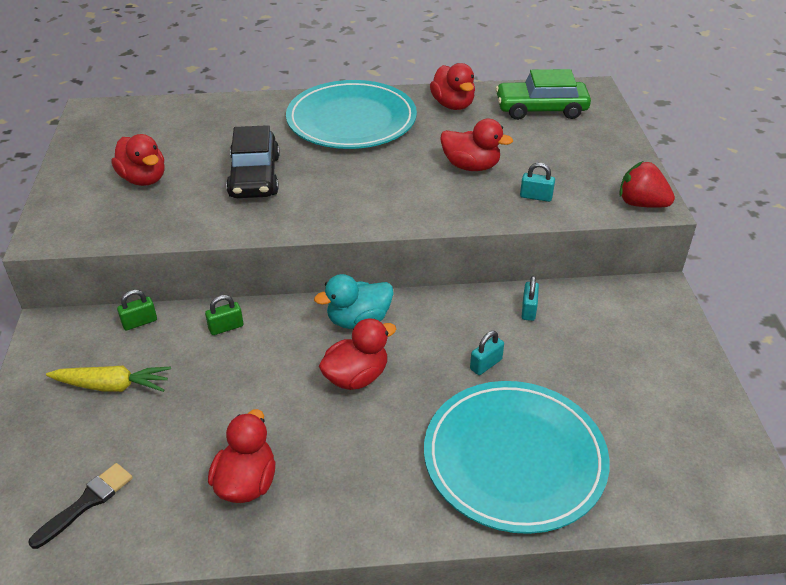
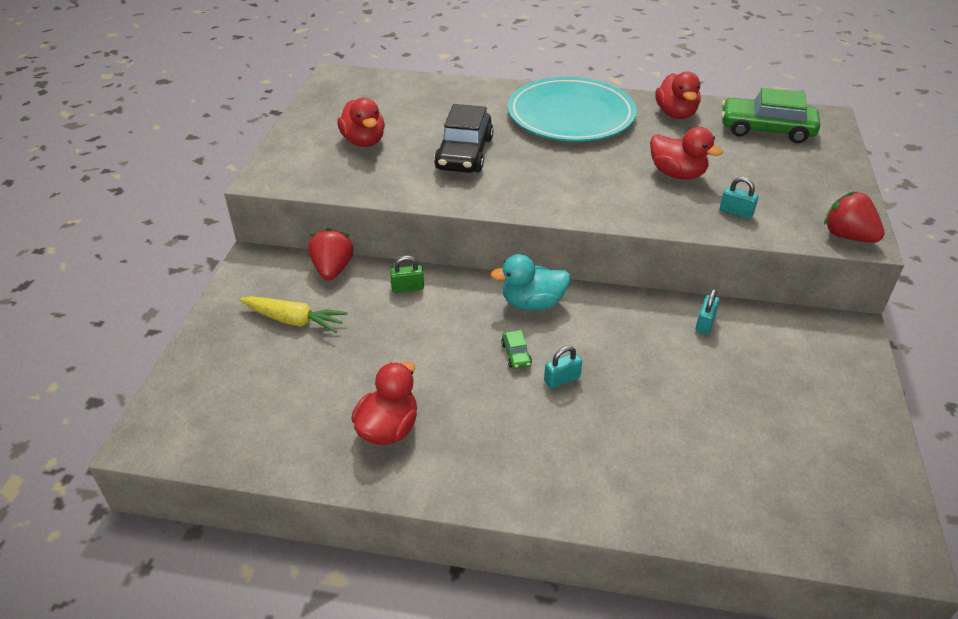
camera: 15 degrees right, 0 degrees up
black brush [28,463,133,549] -> none
green padlock [117,290,157,330] -> red strawberry [308,228,353,280]
red duck [319,318,396,390] -> green car [501,330,532,369]
turquoise plate [424,381,610,534] -> none
turquoise padlock [470,331,504,375] -> turquoise padlock moved to [544,346,582,389]

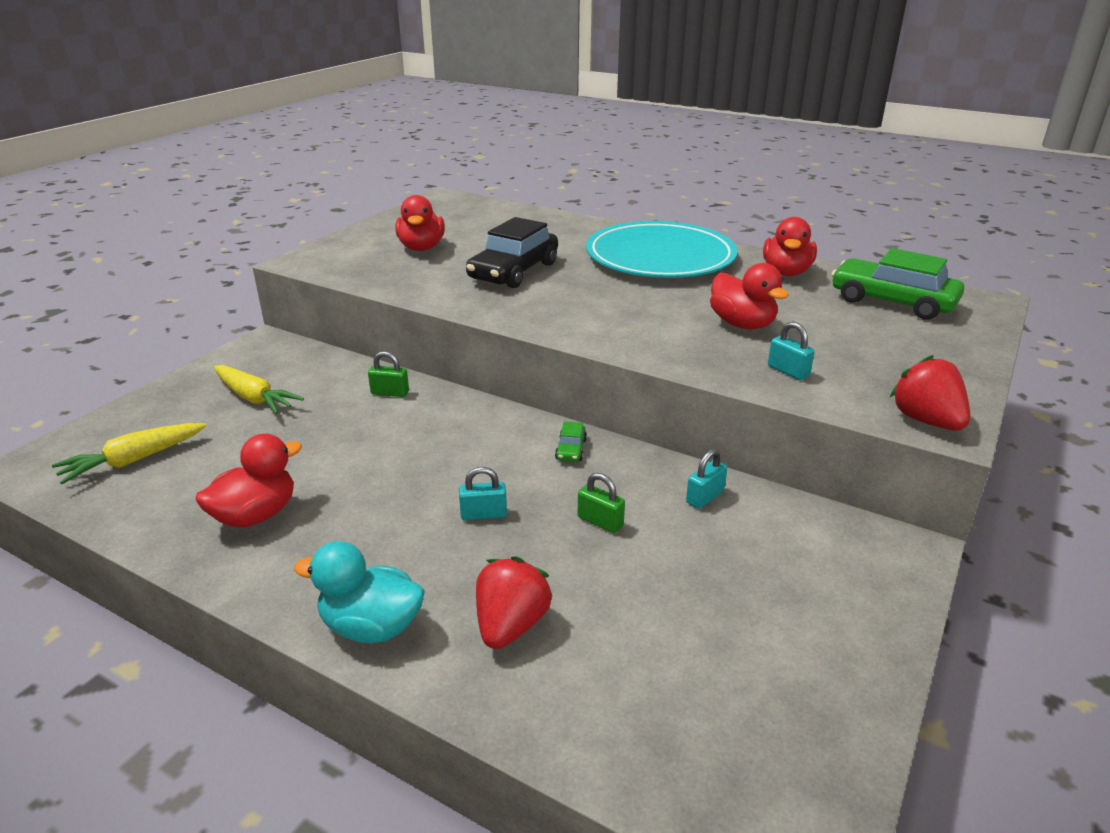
camera: 20 degrees right, 10 degrees down
red strawberry [308,228,353,280] -> red strawberry moved to [476,556,552,649]
turquoise duck [491,254,570,311] -> turquoise duck moved to [294,541,425,643]
green car [501,330,532,369] -> green car moved to [555,421,587,462]
none -> yellow carrot [52,423,206,484]
none -> green padlock [578,473,625,533]

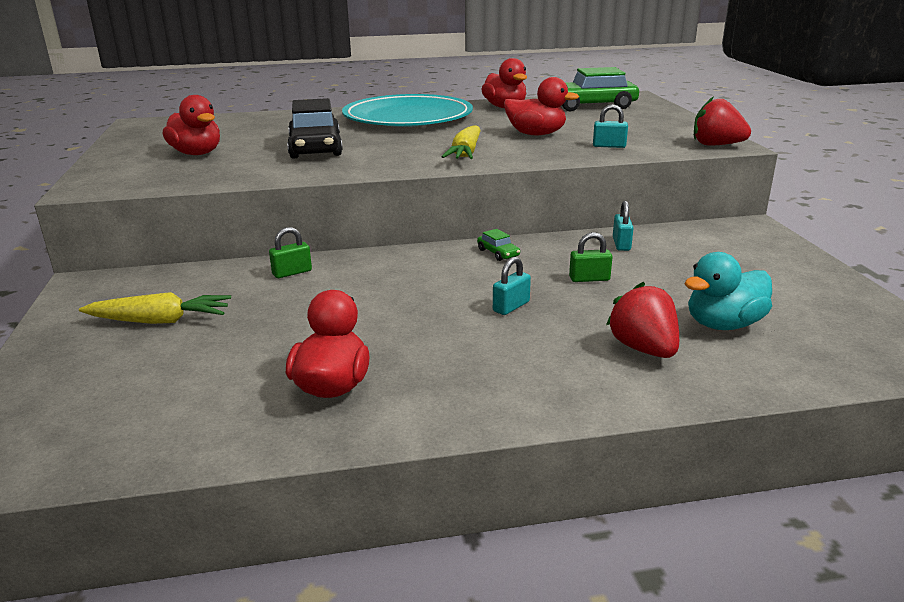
camera: 40 degrees left, 5 degrees down
yellow carrot [52,423,206,484] -> yellow carrot moved to [441,125,480,159]
turquoise duck [294,541,425,643] -> turquoise duck moved to [684,252,772,330]

